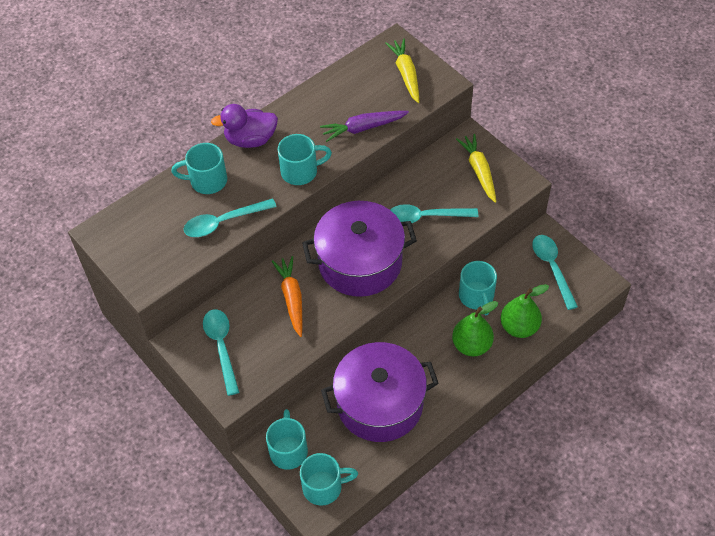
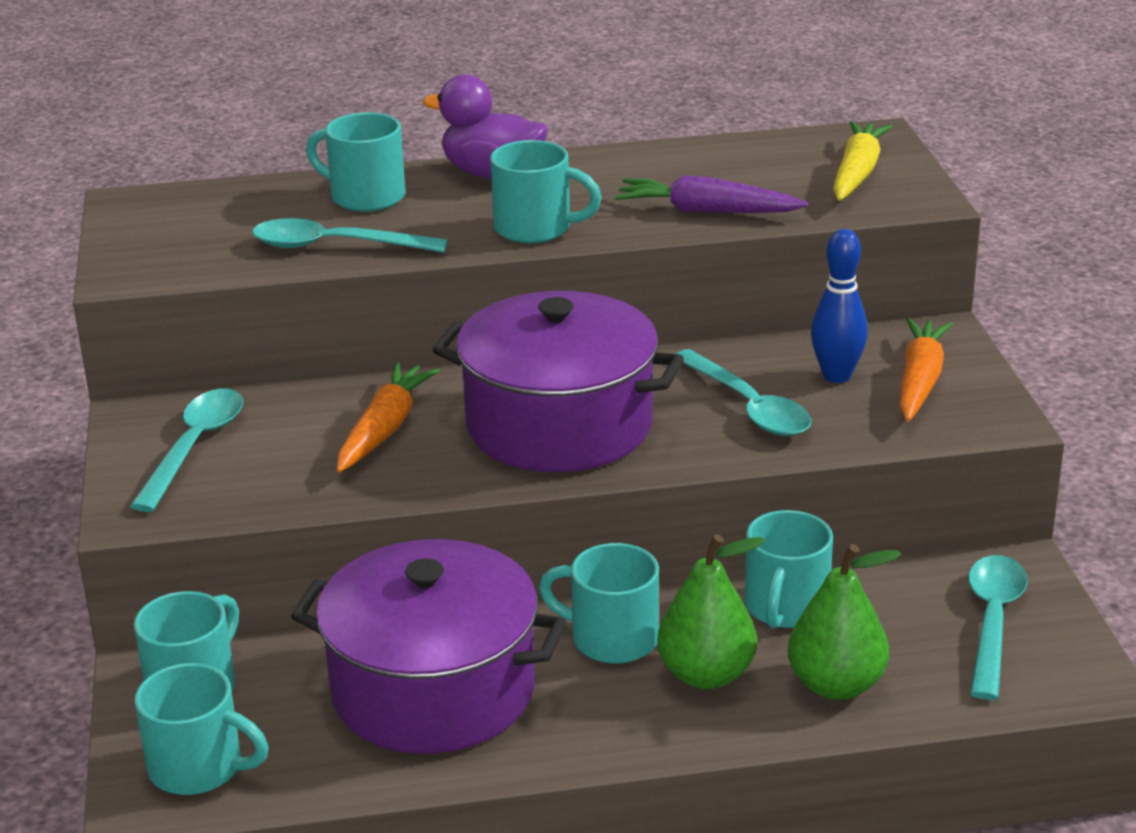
camera: 30 degrees right, 25 degrees down
turquoise spoon [390,204,478,223] -> turquoise spoon turned 150 degrees counterclockwise [676,349,811,436]
yellow carrot [456,134,496,203] -> orange carrot [900,318,953,422]
none -> turquoise mug [539,543,659,664]
none -> blue bowling pin [811,229,868,383]

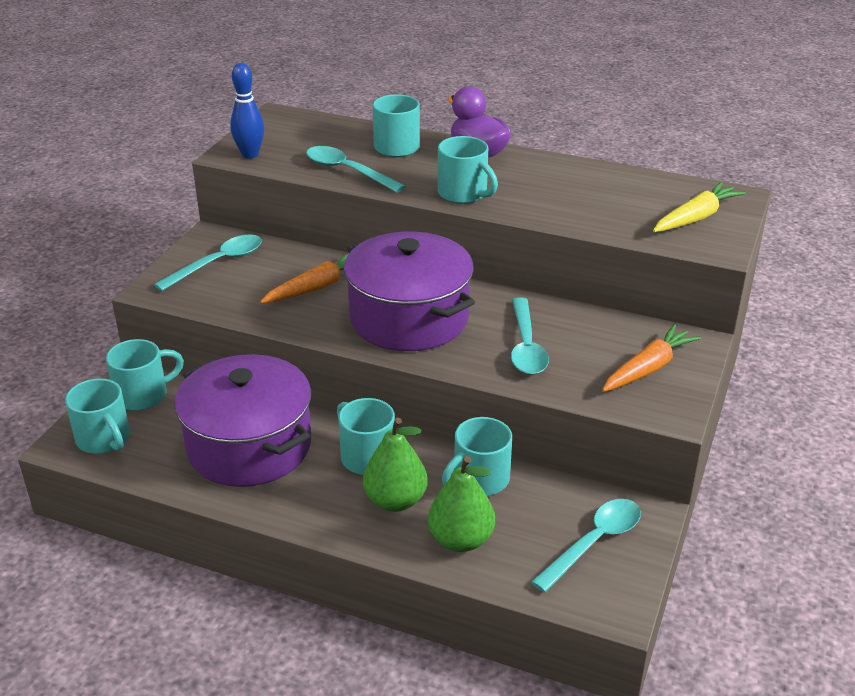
camera: 30 degrees right, 5 degrees up
purple carrot [615,175,808,213] -> none
blue bowling pin [811,229,868,383] -> blue bowling pin moved to [230,63,264,159]

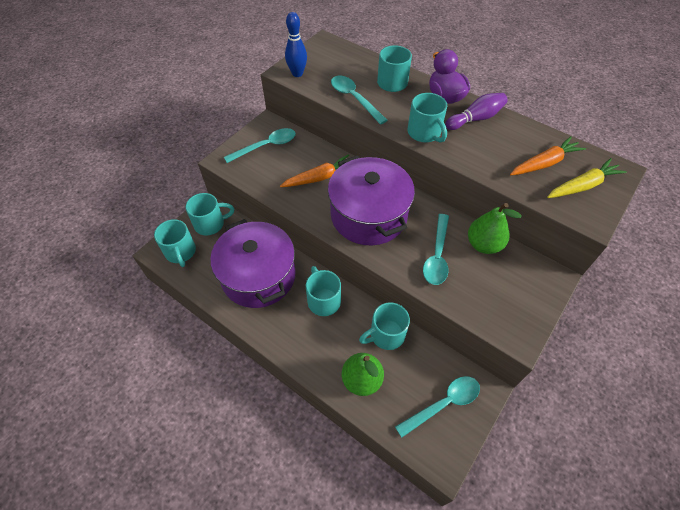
camera: 15 degrees right, 20 degrees up
green pear [363,417,428,512] -> green pear moved to [468,203,522,254]
orange carrot [602,324,701,392] -> orange carrot moved to [510,136,586,175]
none -> purple bowling pin [445,93,508,130]

